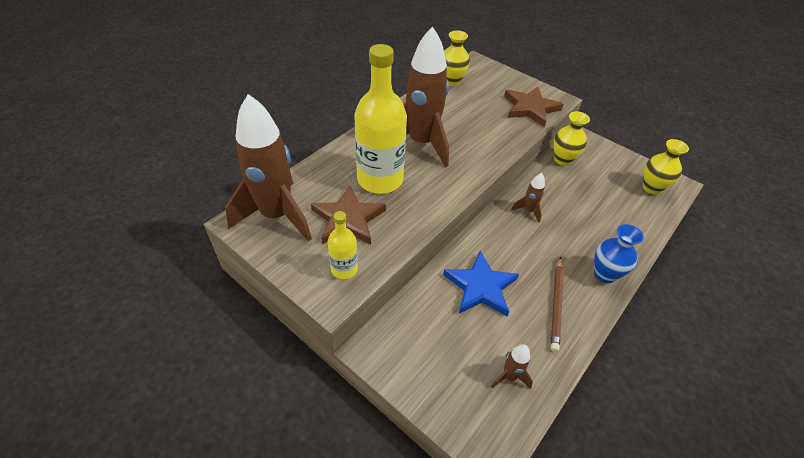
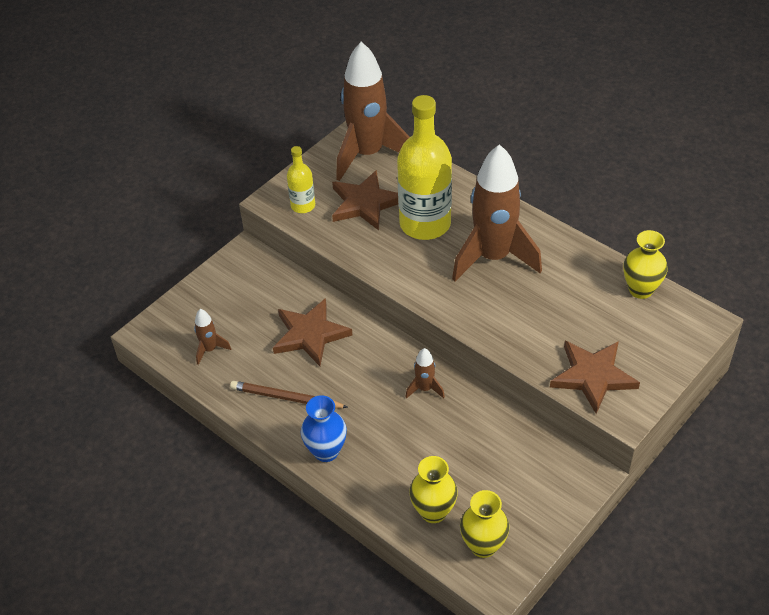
camera: 95 degrees right, 0 degrees up
blue star [443,251,519,316] -> brown star [273,298,352,366]
yellow vase [553,111,590,166] -> yellow vase moved to [409,456,458,523]

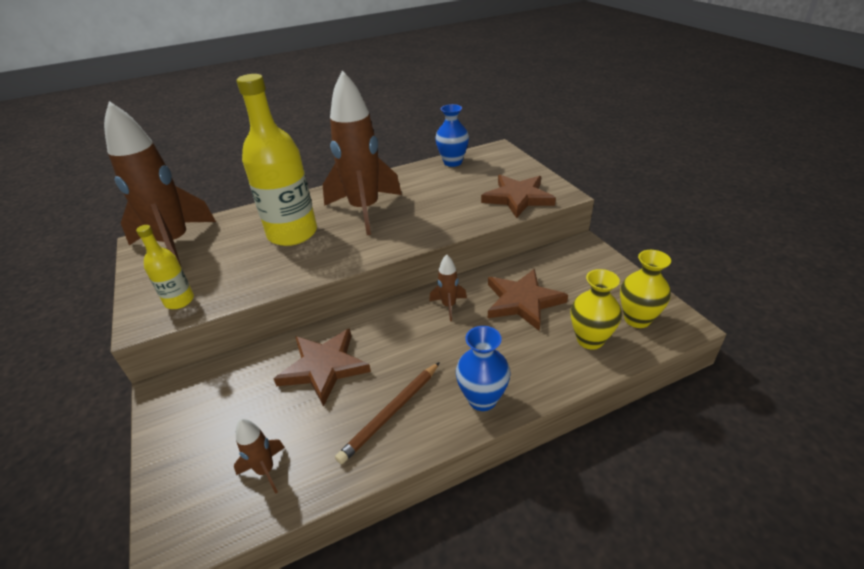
camera: 65 degrees left, 10 degrees down
brown star [332,170,398,230] -> brown star moved to [488,269,568,331]
yellow vase [623,230,668,299] -> blue vase [435,104,469,167]

